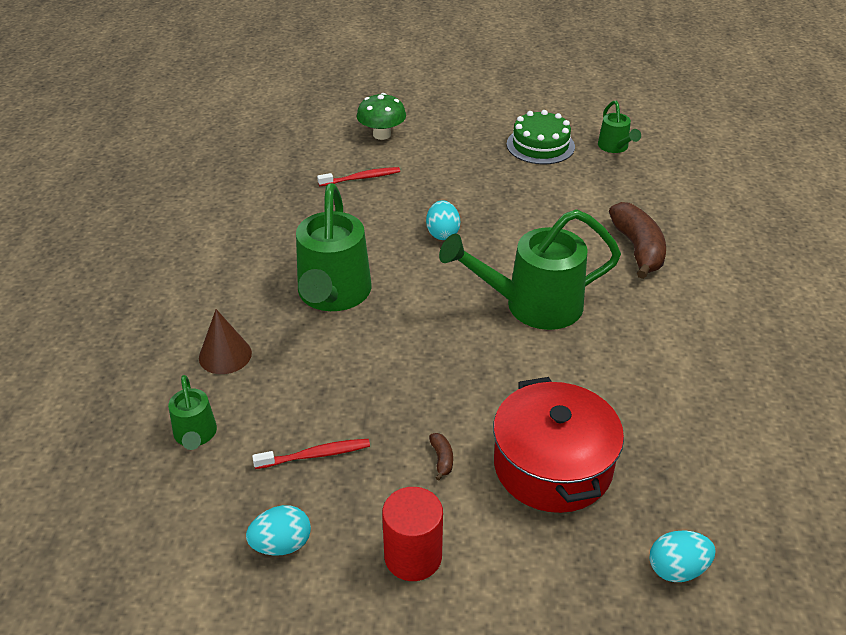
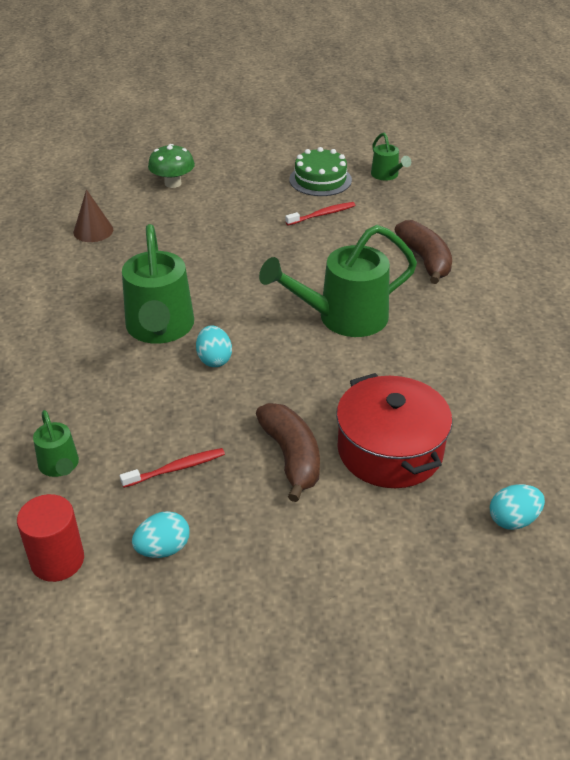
camera: 10 degrees left, 0 degrees up
brown cone [199,309,252,374] -> brown cone moved to [73,189,113,242]
red toothbrush [317,167,400,186] -> red toothbrush moved to [285,202,356,225]
red cylinder [382,487,443,581] -> red cylinder moved to [17,494,84,582]
turquoise egg [426,201,460,240] -> turquoise egg moved to [196,326,232,367]
brown banana [429,433,453,481] -> brown banana [256,403,320,502], size x2.44

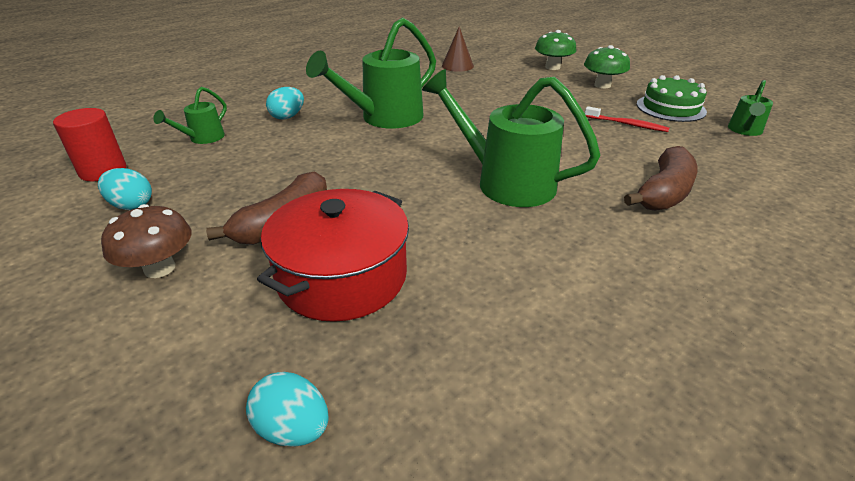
camera: 55 degrees right, 5 degrees down
red toothbrush [120,448,225,488] -> none
turquoise egg [196,326,232,367] -> turquoise egg moved to [266,87,304,120]
none -> brown mushroom [101,204,191,278]
none -> green mushroom [584,45,630,88]

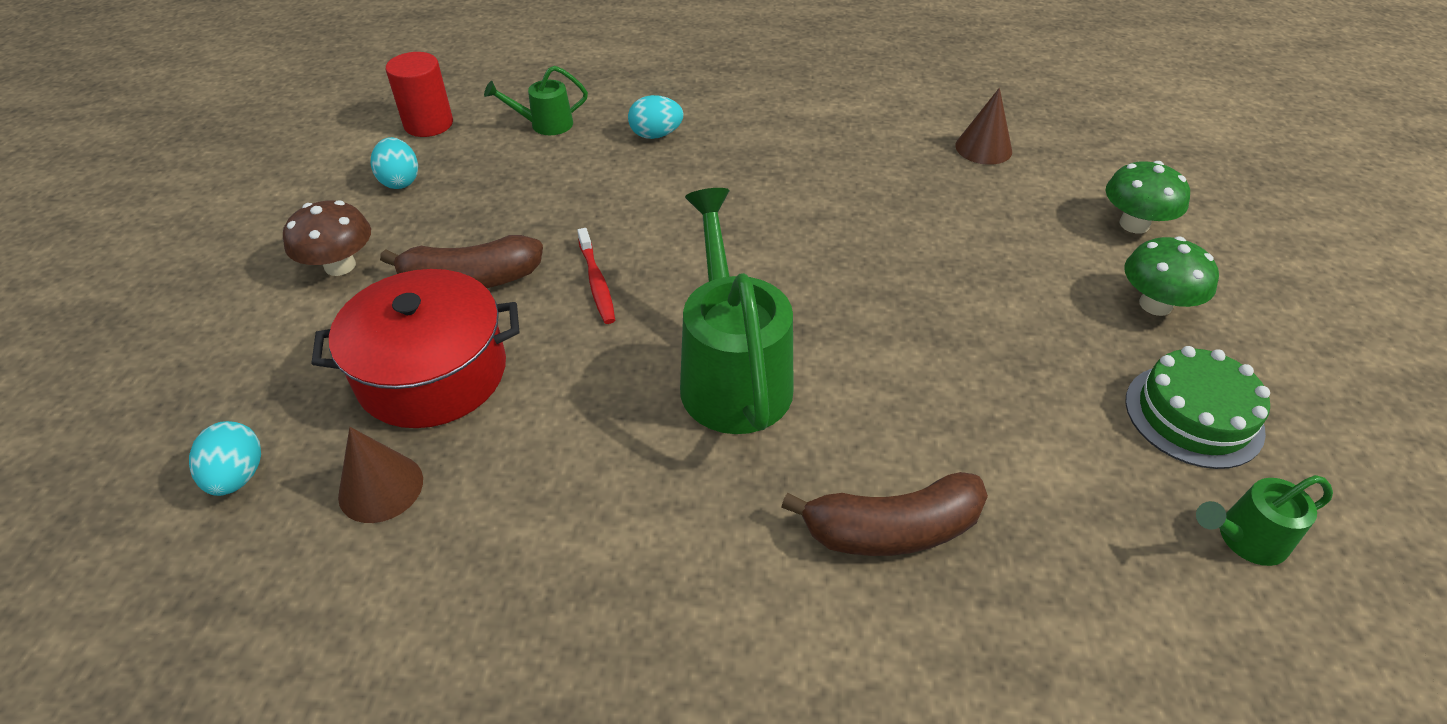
camera: 45 degrees right, 10 degrees up
green watering can [306,18,436,129] -> none
red toothbrush [585,106,669,132] -> red toothbrush moved to [577,228,615,324]
none -> brown cone [338,427,423,523]

